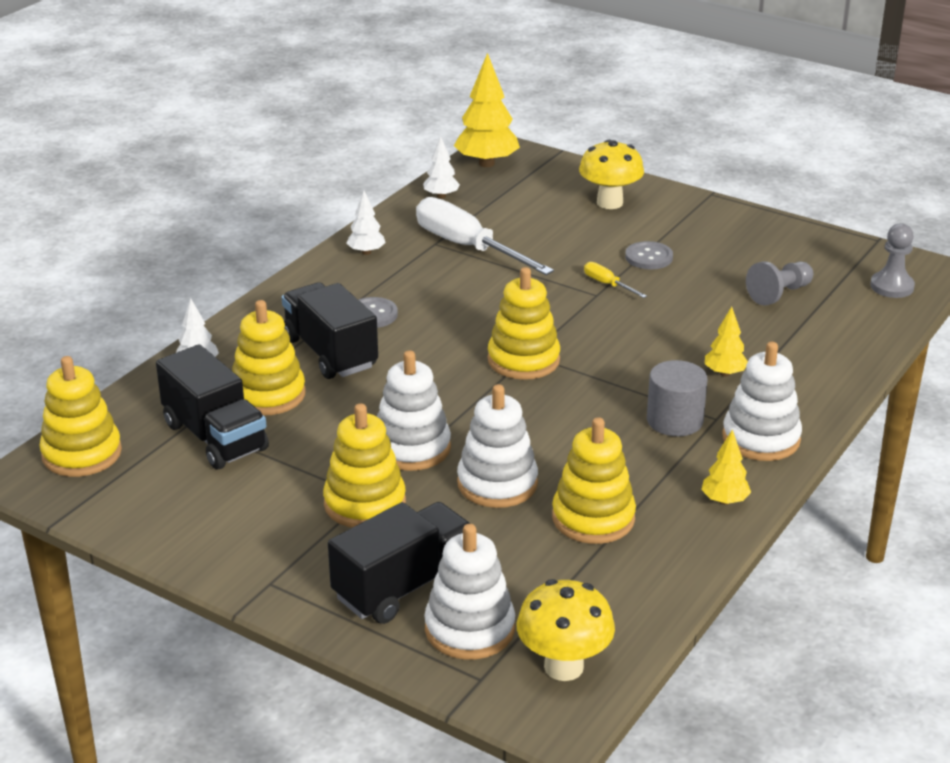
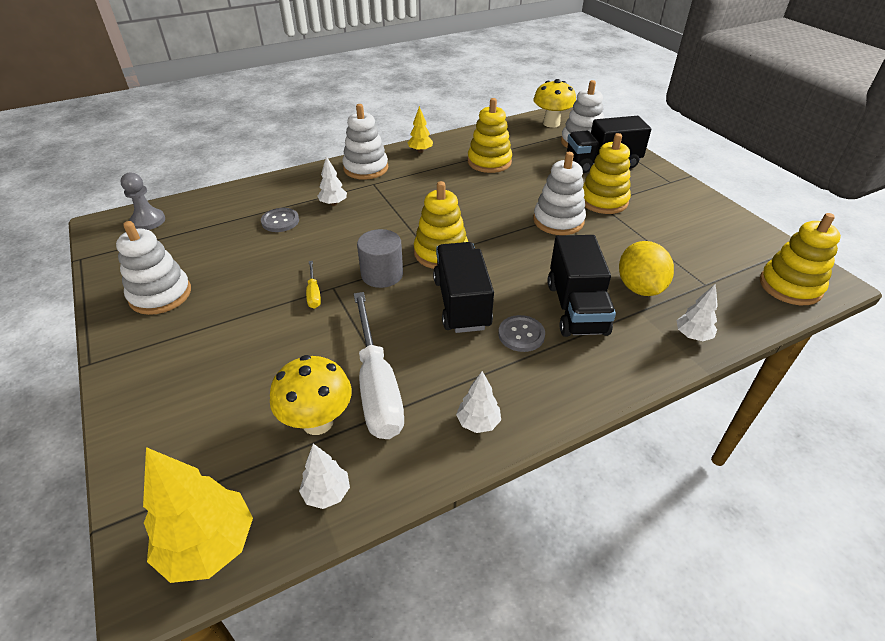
camera: 150 degrees left, 10 degrees up
black truck [156,344,269,469] -> black truck moved to [433,242,494,333]
yellow stacking toy [232,300,306,415] -> yellow lemon [619,241,674,296]
white stacking toy [457,384,538,508] -> white stacking toy moved to [116,221,191,315]
yellow mushroom [579,140,644,209] -> yellow mushroom moved to [270,355,352,435]
grey button [625,241,673,270] -> grey button moved to [261,208,299,232]
grey cylinder [647,360,708,436] -> grey cylinder moved to [357,229,403,288]
yellow tree [705,307,748,377] -> white tree [317,156,347,206]
grey pawn [746,261,813,305] -> none

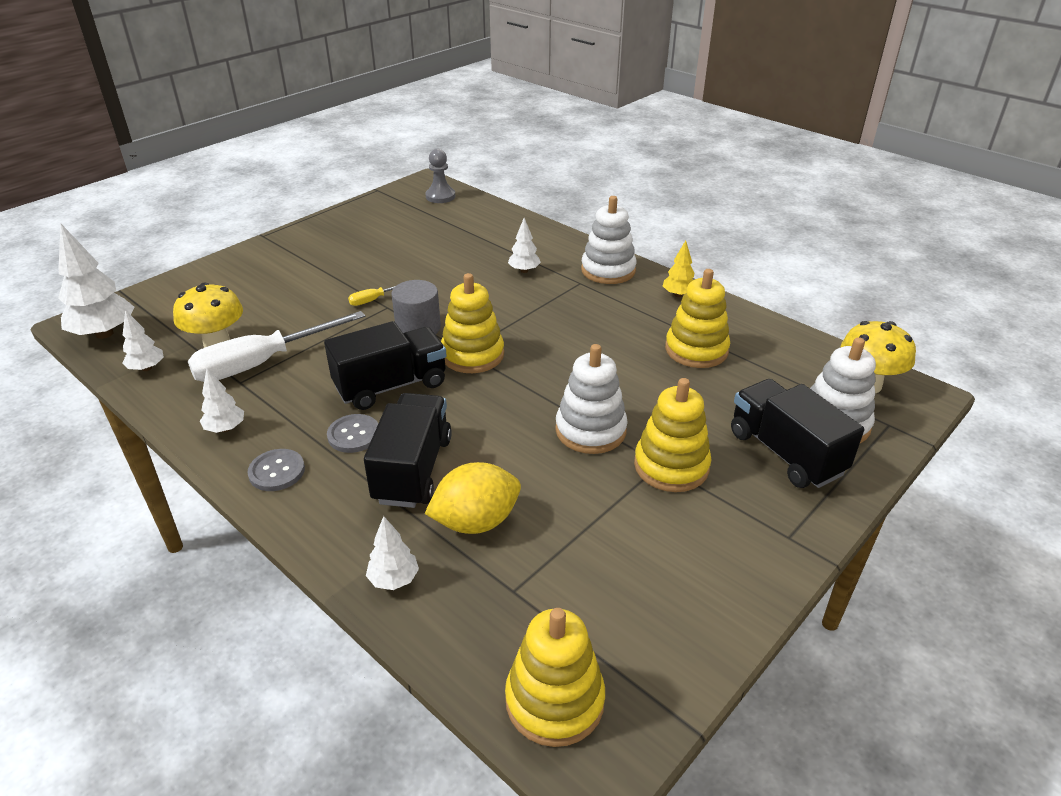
camera: 70 degrees right, 5 degrees down
white stacking toy [116,221,191,315] -> none
yellow tree [143,447,253,583] -> white tree [58,224,134,339]
grey button [261,208,299,232] -> grey button moved to [247,449,305,491]
black truck [548,235,616,337] -> black truck turned 120 degrees clockwise [364,393,452,508]

